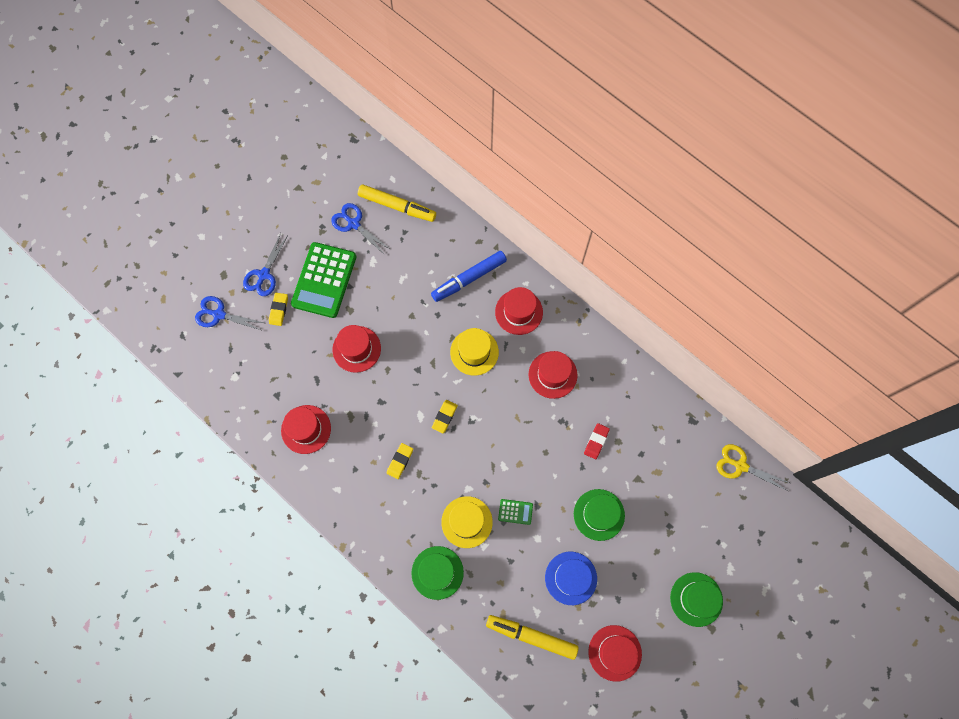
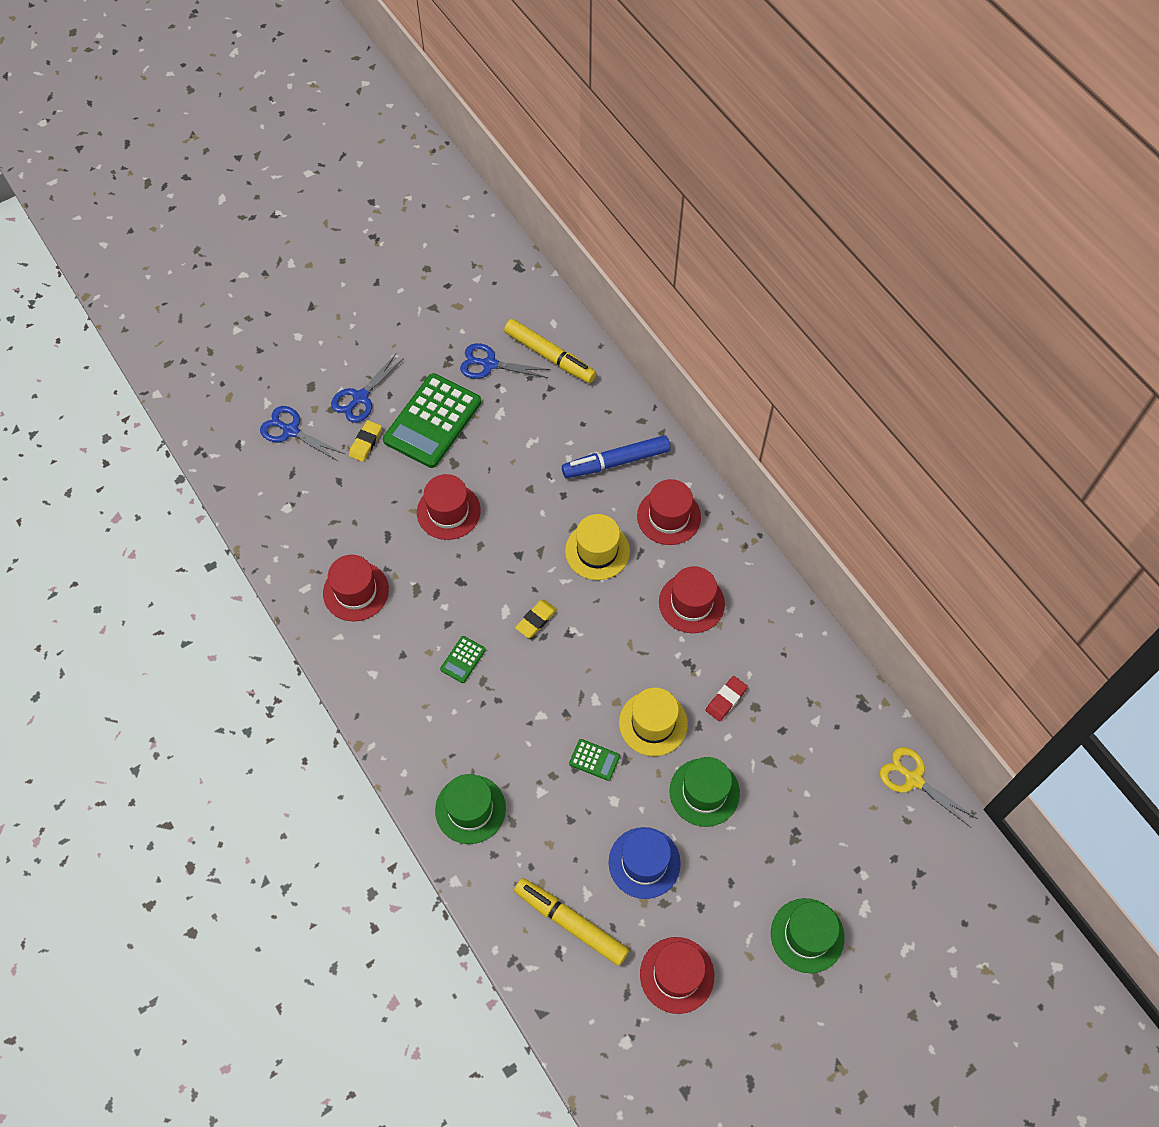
camera: 15 degrees right, 10 degrees down
blue scissors [331,203,391,255] -> blue scissors turned 45 degrees counterclockwise [460,343,550,379]
yellow eraser [387,443,413,479] -> green calculator [440,636,486,683]
yellow hat [441,496,493,548] -> yellow hat moved to [619,687,688,756]

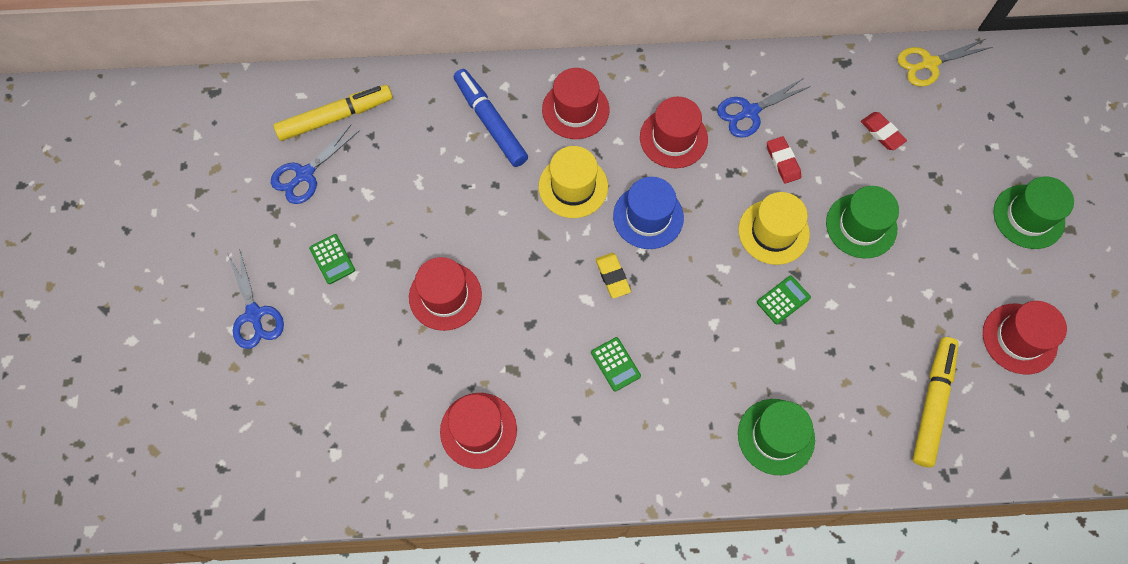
camera: 60 degrees left, 5 degrees up
blue scissors [260,406,345,462] -> blue scissors moved to [717,79,811,138]
yellow eraser [349,420,382,462] -> none
green calculator [383,373,481,468] -> green calculator [309,234,355,284], size x0.43
yellow marker [514,878,629,966] -> yellow marker turned 135 degrees clockwise [913,337,959,467]
blue marker [562,435,670,478] -> blue marker turned 135 degrees clockwise [454,69,528,167]
blue hat [609,827,681,899] -> blue hat moved to [613,177,684,249]
none -> red eraser [861,112,907,150]

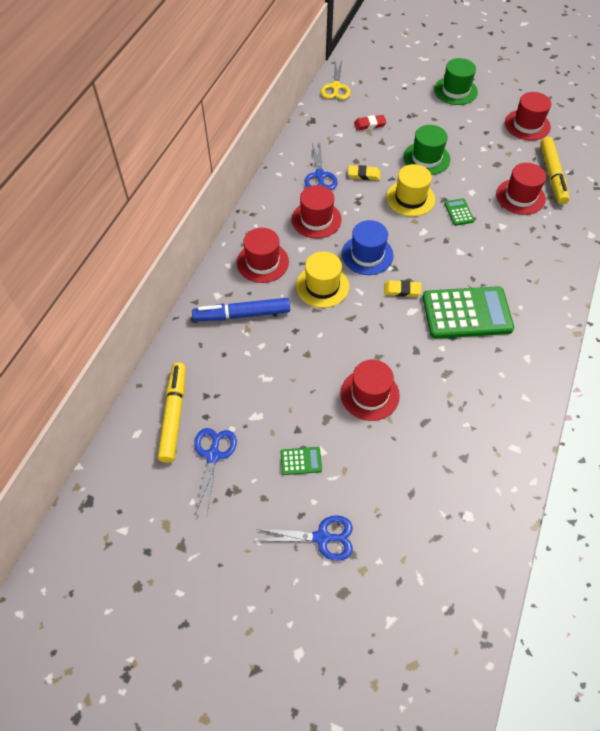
camera: 65 degrees left, 10 degrees down
blue scissors [271,125,359,204] -> blue scissors turned 150 degrees counterclockwise [194,428,237,515]
red hat [440,393,517,469] -> red hat moved to [496,163,546,215]
green calculator [591,337,641,392] -> green calculator [422,286,514,338], size x2.35
green hat [738,399,815,475] -> none
red eraser [767,136,801,184] -> yellow eraser [348,165,380,180]
yellow marker [913,337,959,467] -> yellow marker turned 135 degrees counterclockwise [540,137,569,204]

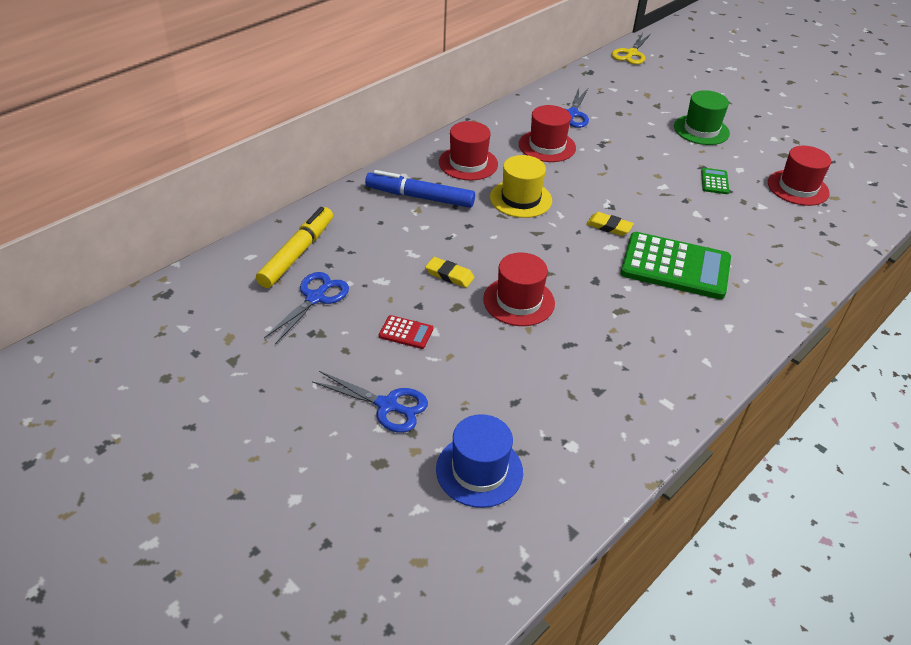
camera: 20 degrees right, 15 degrees down
green calculator [280,447,322,475] -> red calculator [379,315,433,349]
blue hat [342,220,394,275] -> blue hat moved to [436,414,523,508]
yellow eraser [348,165,380,180] -> yellow eraser moved to [425,257,475,288]
red eraser [354,115,387,130] -> none
yellow hat [386,164,435,217] -> none
green hat [434,58,478,105] -> none
red hat [505,92,551,141] -> none
yellow marker [540,137,569,204] -> none

